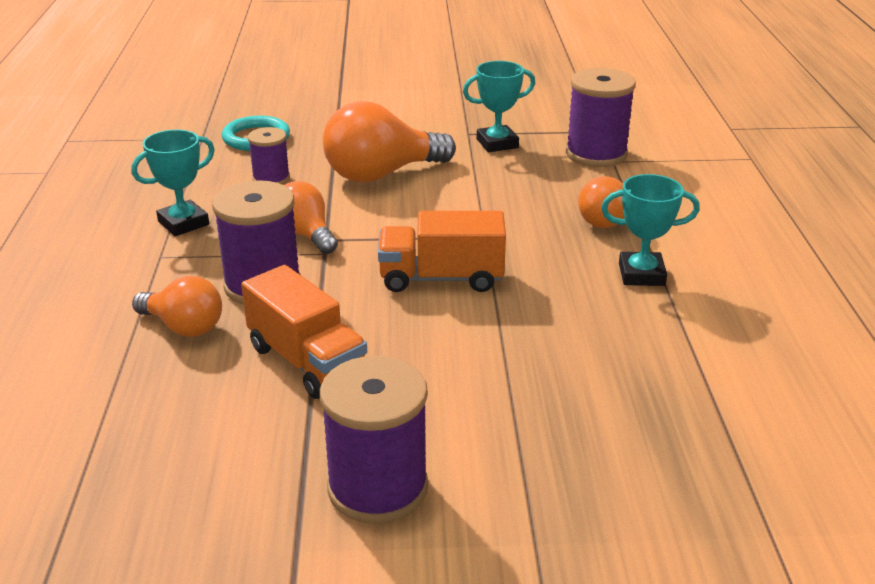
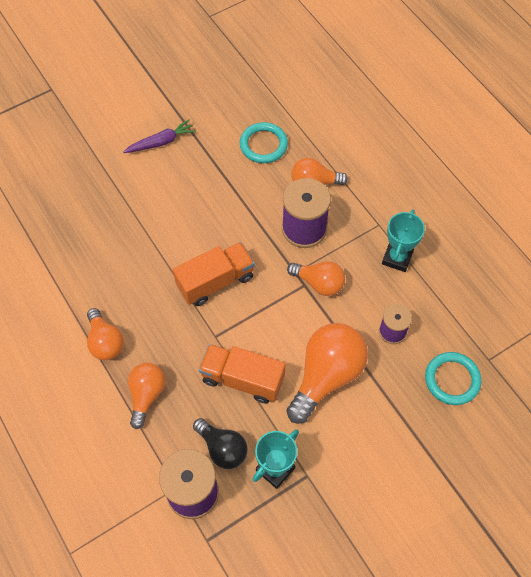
camera: 150 degrees right, 30 degrees up
orange truck [241,265,367,399] -> orange truck moved to [199,344,285,404]
purple spool [320,356,428,524] -> purple carrot [123,119,196,153]
turquoise trophy [601,174,700,286] -> orange light bulb [87,308,124,360]
none -> black light bulb [193,418,248,469]
none -> turquoise ring [240,122,288,163]

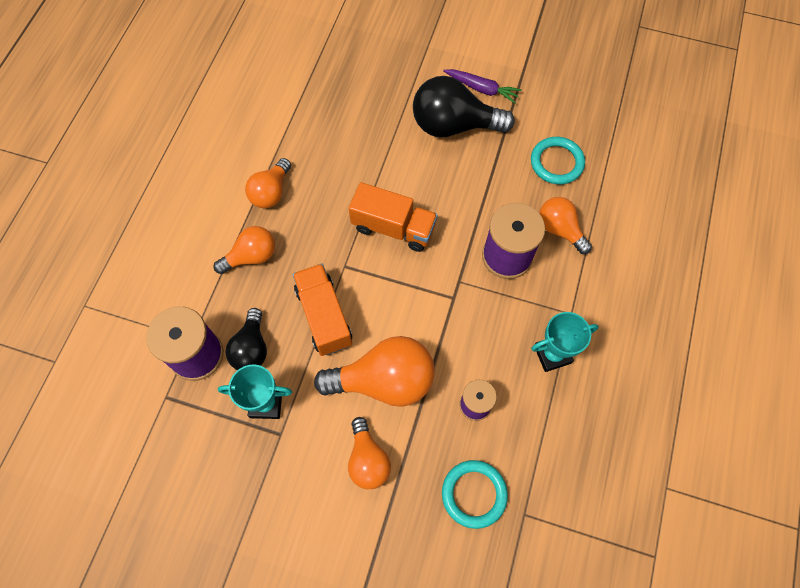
camera: 50 degrees right, 5 degrees up
orange light bulb [287,261,345,296] -> orange light bulb moved to [348,417,391,489]
none -> black light bulb [413,76,515,137]

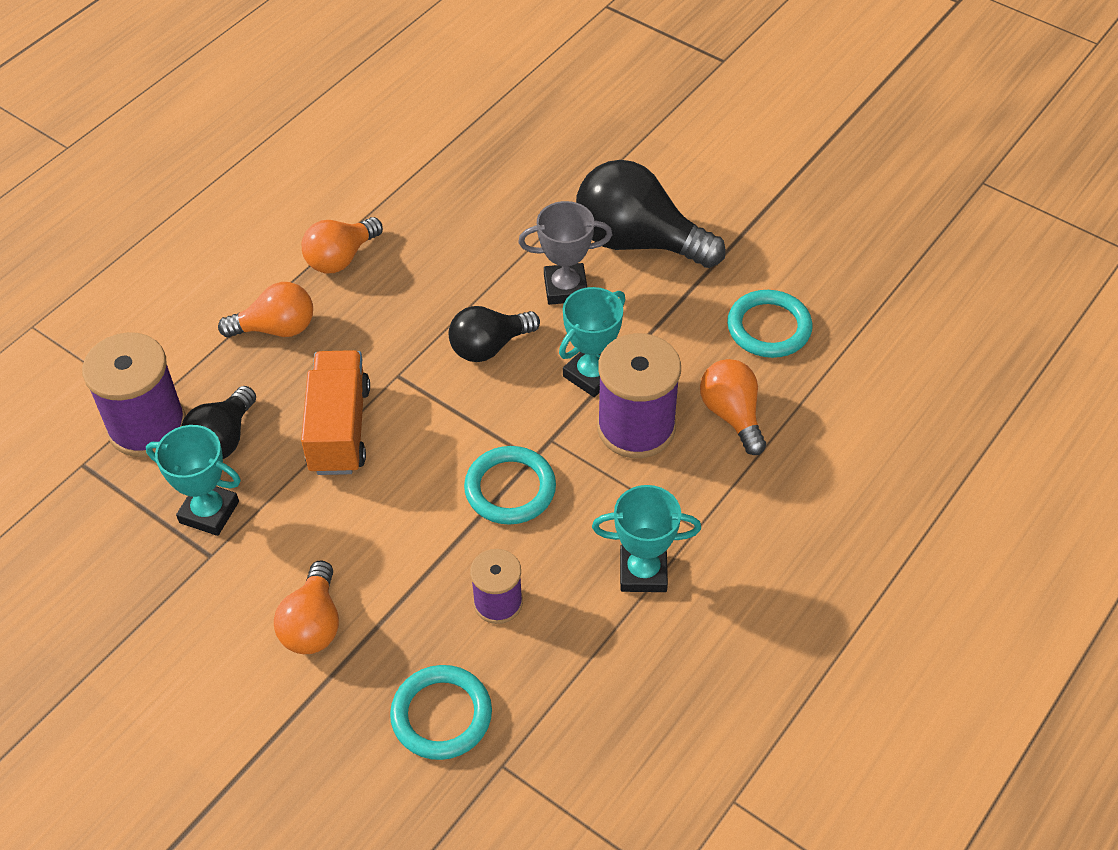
camera: 20 degrees right, 15 degrees down
orange light bulb [314,336,435,407] -> none
orange truck [349,182,438,252] -> black light bulb [449,306,540,362]
purple carrot [443,69,522,104] -> none
none -> turquoise ring [464,446,556,525]
none -> grey trophy [518,201,612,305]
none -> turquoise trophy [559,287,626,397]

